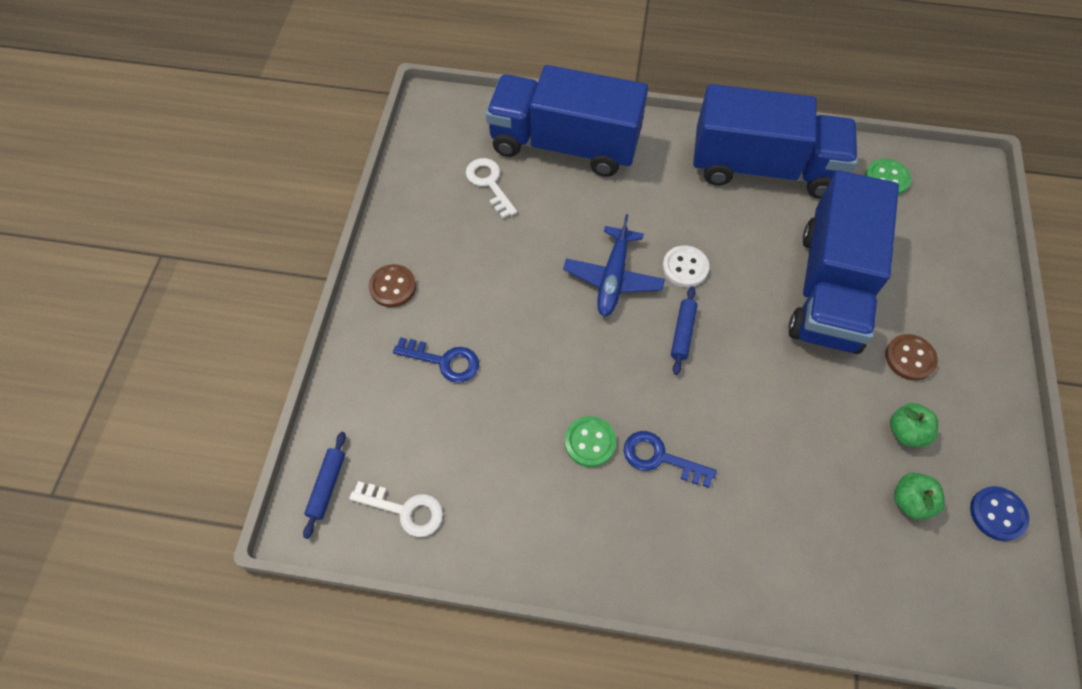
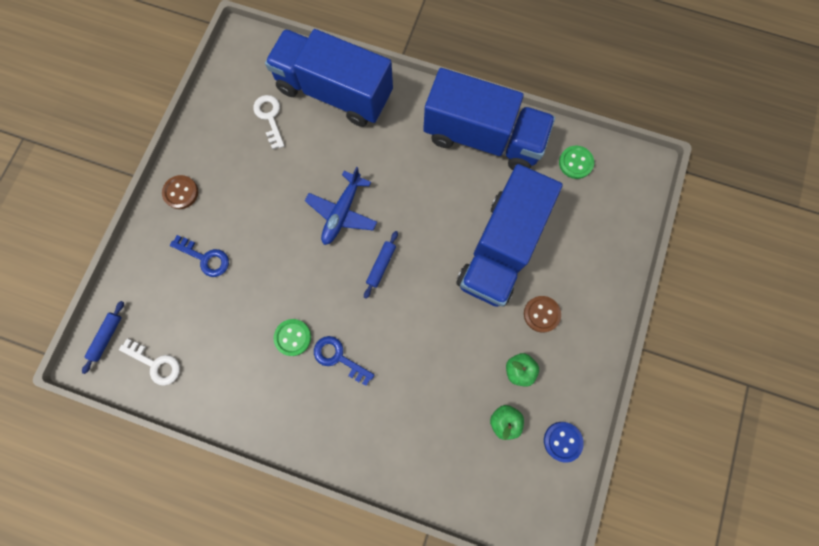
camera: 10 degrees right, 15 degrees up
white button [662,245,709,287] -> none

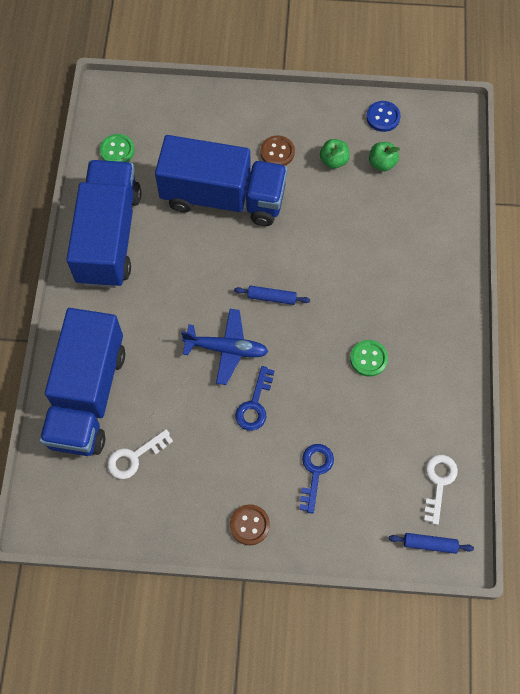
camera: 105 degrees left, 10 degrees down
blue key [314,336,374,386] -> blue key moved to [235,366,275,431]

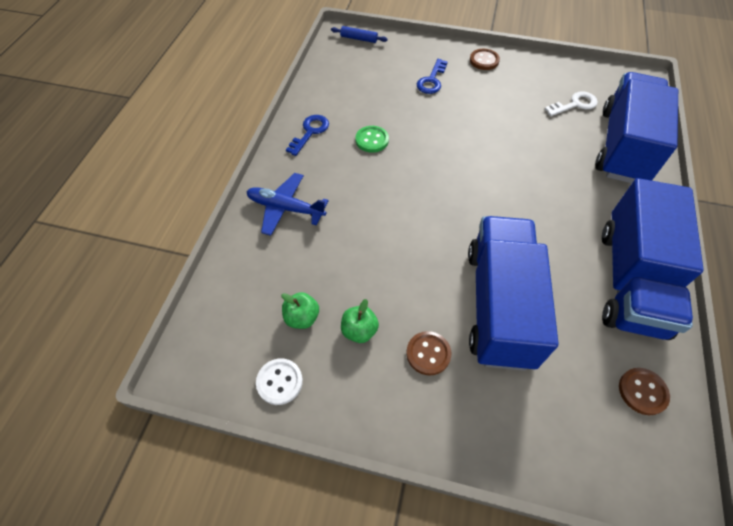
camera: 170 degrees left, 10 degrees down
green button [100,134,135,162] -> brown button [619,368,670,415]
blue truck [155,135,287,226] -> blue truck turned 75 degrees clockwise [468,216,559,371]
blue plane [181,309,269,385] -> blue plane moved to [247,173,329,236]
blue rolling pin [234,286,310,305] -> none
blue key [235,366,275,431] -> blue key moved to [286,115,329,156]
blue button [366,101,401,132] -> white button [256,358,303,405]
white key [424,455,458,525] -> none

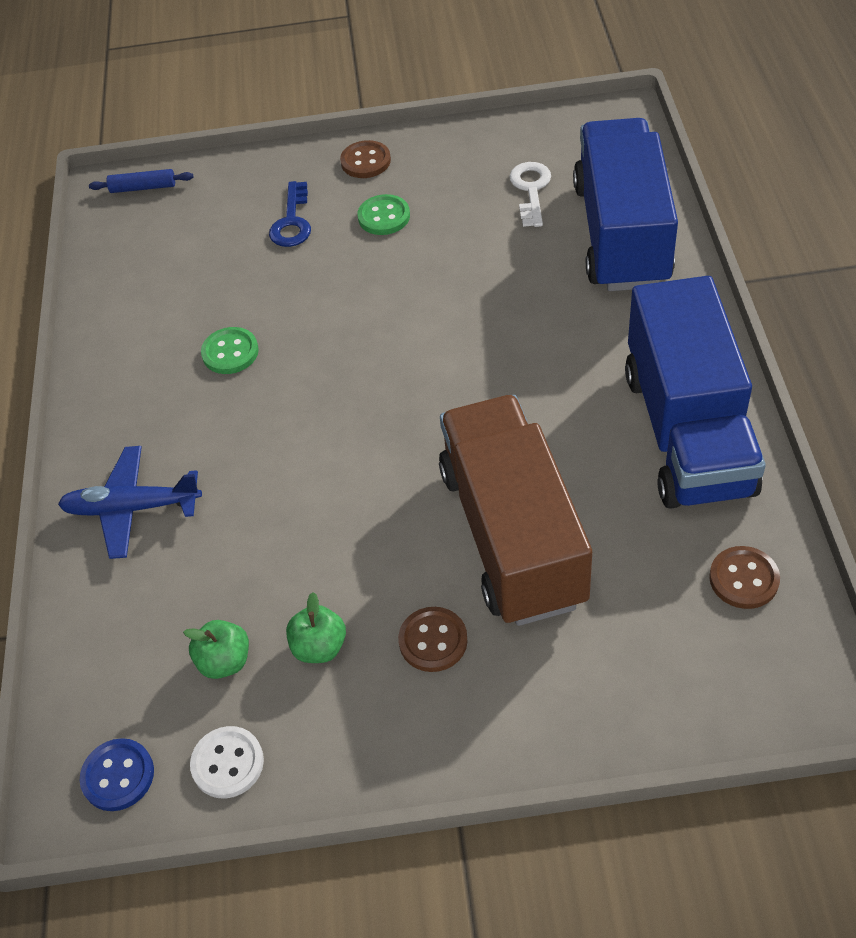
camera: 15 degrees left, 5 degrees down
blue key [286,115,329,156] -> none
blue truck [468,216,559,371] -> brown truck [439,395,592,626]
white key [545,91,598,116] -> white key turned 45 degrees counterclockwise [509,162,551,227]
none -> blue button [79,738,154,811]
none -> green button [357,194,410,235]

